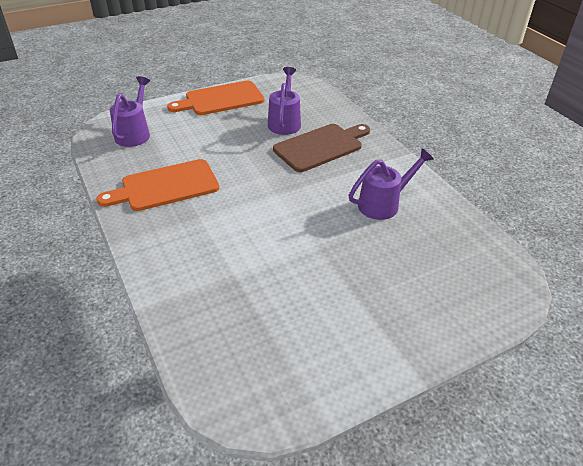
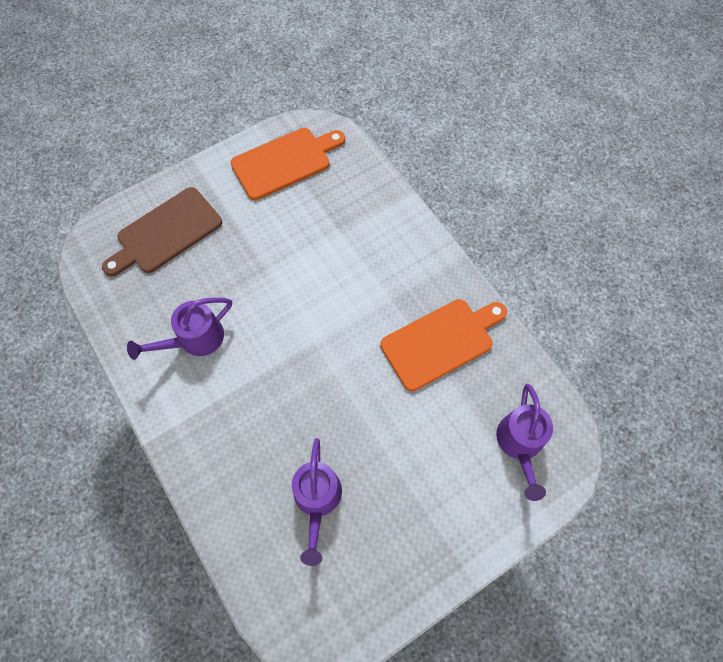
camera: 175 degrees right, 25 degrees up
orange cutting board [167,81,265,115] -> orange cutting board moved to [230,128,345,200]
brown cutting board [273,124,370,172] -> brown cutting board moved to [102,187,222,276]

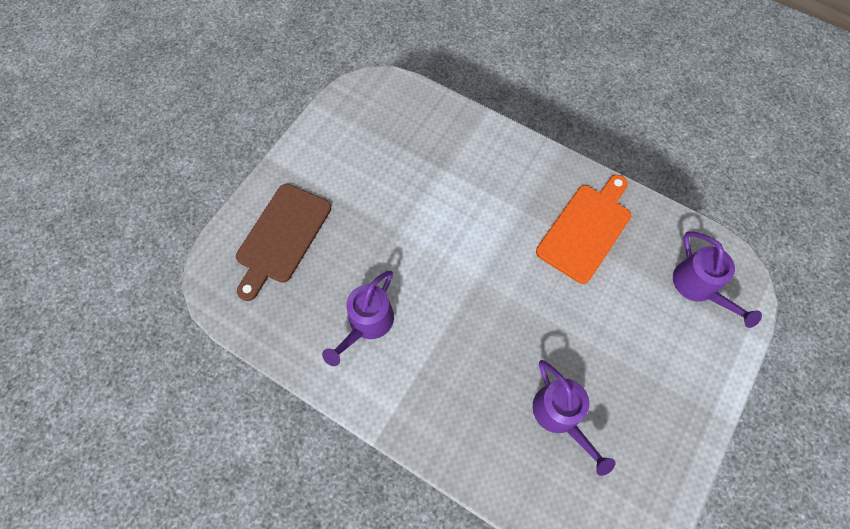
camera: 25 degrees left, 0 degrees up
orange cutting board [230,128,345,200] -> none

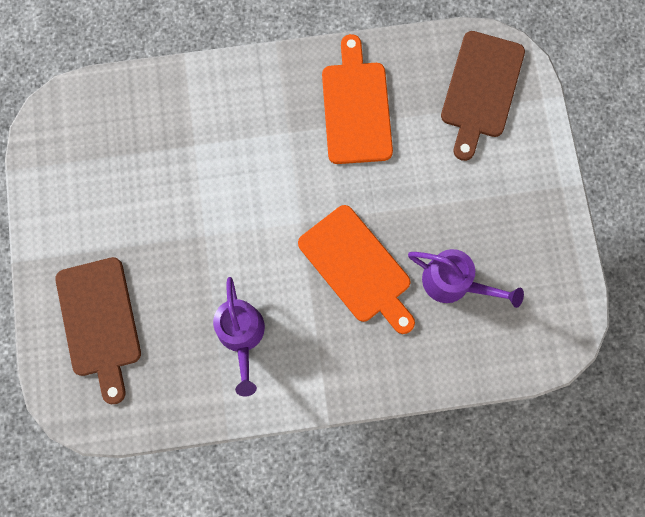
camera: 40 degrees left, 10 degrees up
purple watering can [673,231,762,328] -> brown cutting board [441,31,525,161]
none -> orange cutting board [298,205,415,334]

